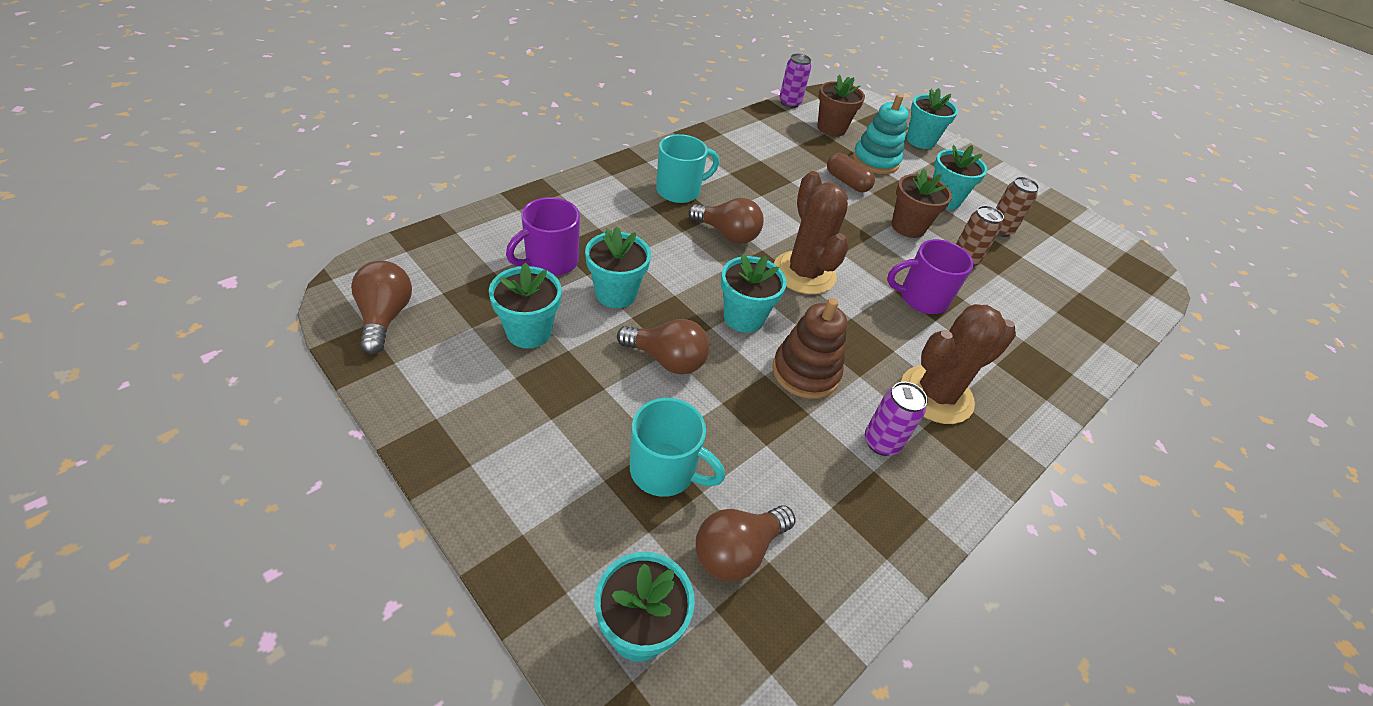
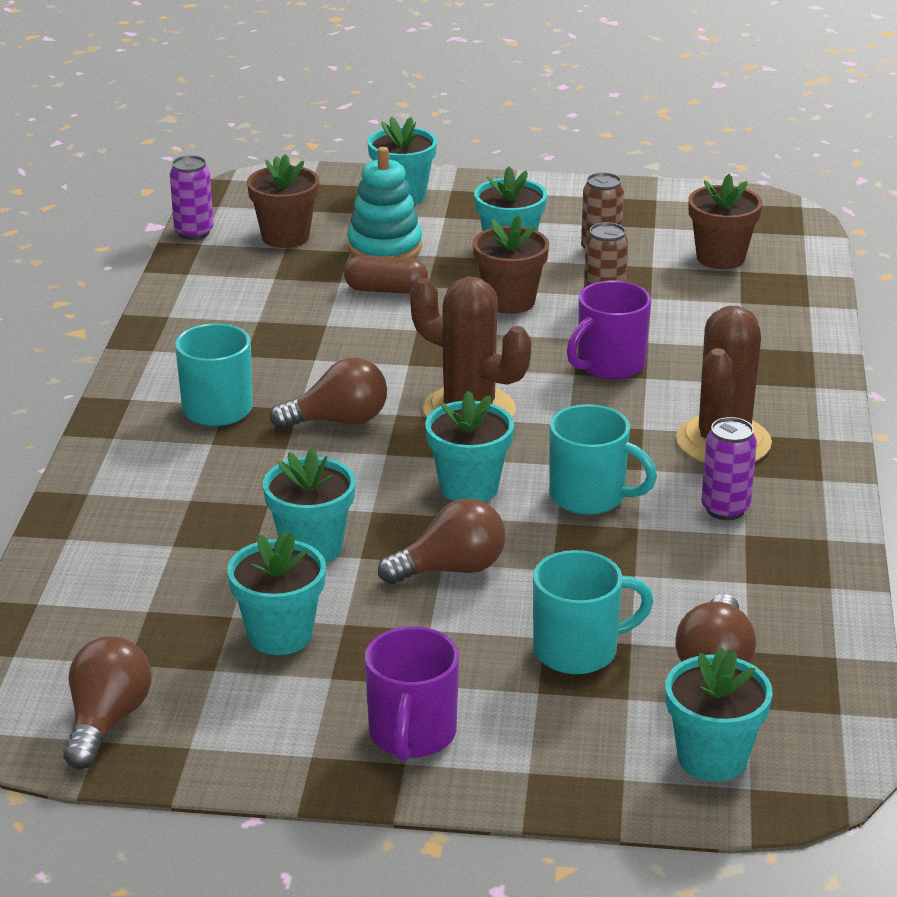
camera: 35 degrees left, 15 degrees down
brown light bulb [351,260,412,354] -> brown light bulb turned 60 degrees clockwise [63,636,152,769]
purple mug [506,197,580,276] -> purple mug moved to [365,626,459,761]
brown stacking toy [772,298,847,399] -> turquoise mug [549,404,657,515]
none -> brown flower pot [688,174,762,269]

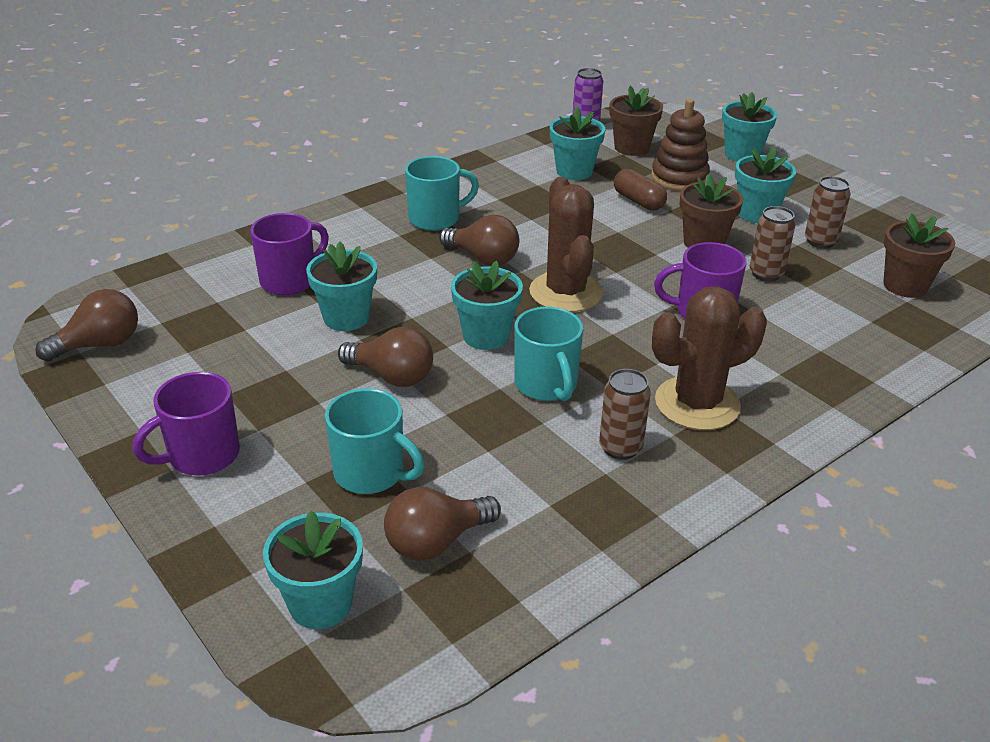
camera: 45 degrees right, 5 degrees up
turquoise flower pot [227,531,326,655] -> turquoise flower pot moved to [550,107,605,180]
turquoise stacking toy [347,147,422,258] -> brown stacking toy [651,99,710,191]
purple can [701,417,757,520] -> brown can [599,369,651,460]
none -> purple mug [250,213,329,295]

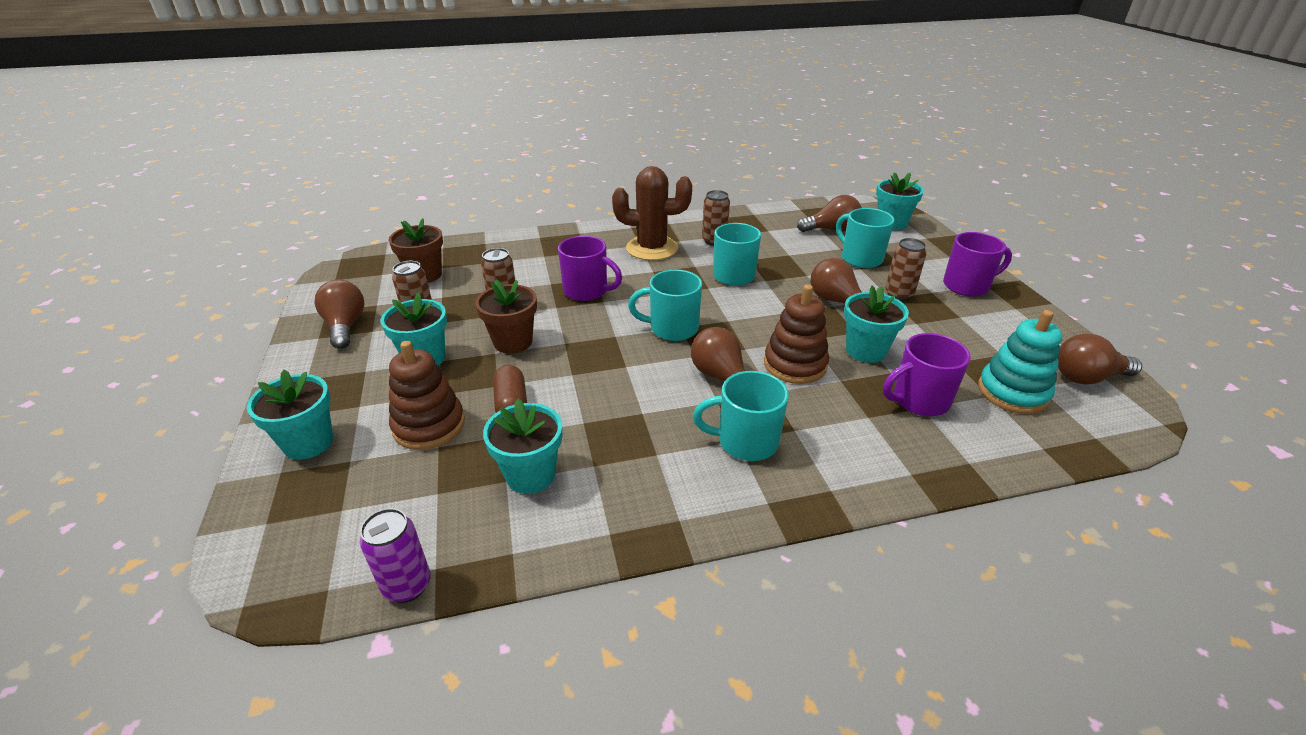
camera: 155 degrees left, 0 degrees up
turquoise flower pot [451,261,523,350] -> none
brown cactus [529,177,603,312] -> turquoise mug [628,270,702,341]
brown flower pot [609,86,663,156] -> none
none -> brown light bulb [314,279,364,349]
none -> brown stacking toy [764,284,829,384]
none -> brown can [885,238,926,301]
none -> turquoise stacking toy [978,310,1062,414]

